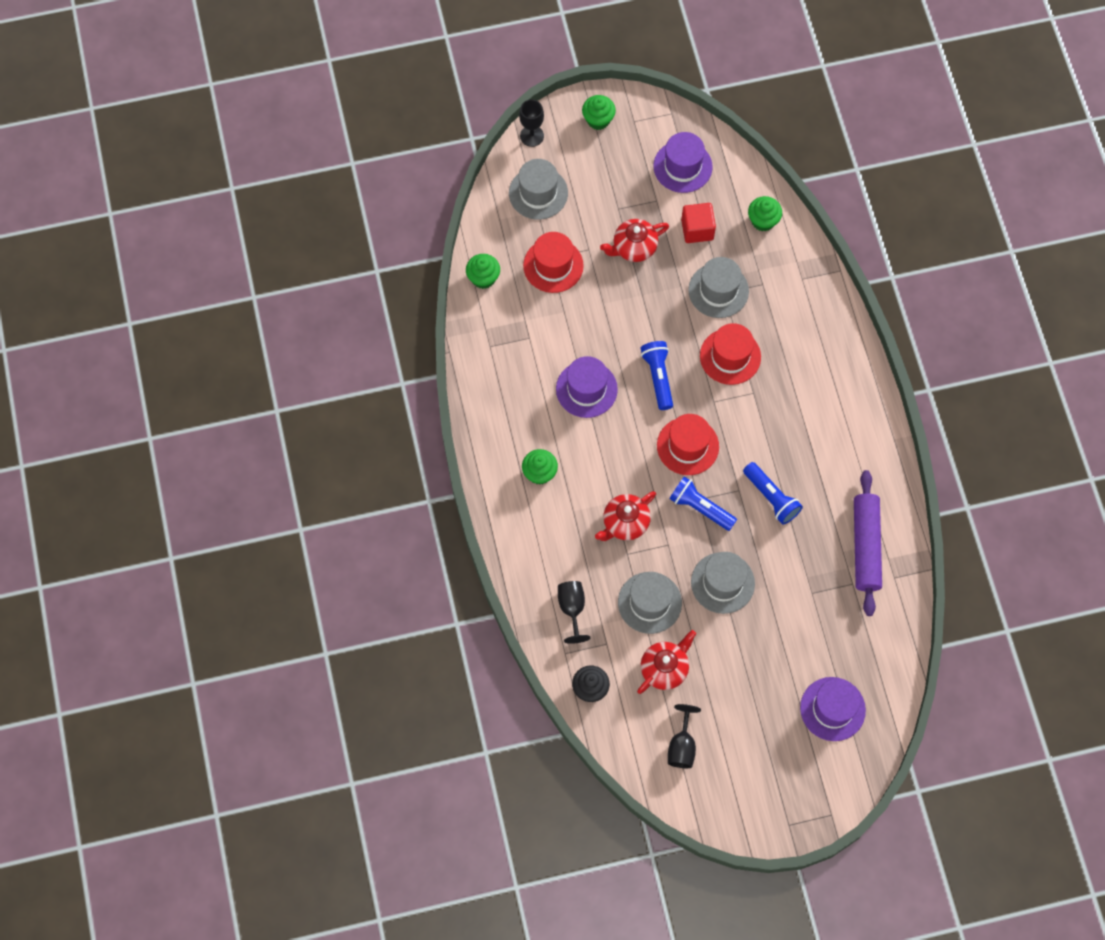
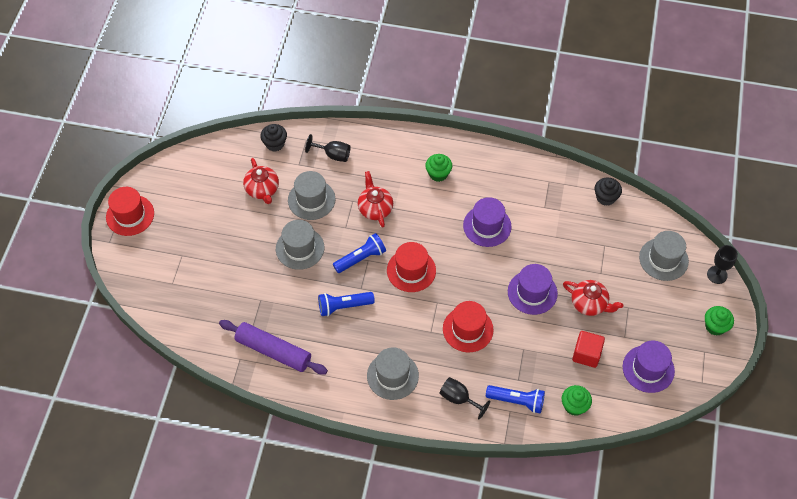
camera: 115 degrees right, 10 degrees down
green cupcake [466,254,500,289] -> black cupcake [595,177,622,206]
red hat [523,232,584,293] -> red hat moved to [106,187,154,236]
red teapot [600,219,669,262] -> red teapot turned 120 degrees clockwise [563,280,623,316]
blue flashlight [641,341,673,410] -> blue flashlight moved to [486,385,545,414]
black goblet [668,704,701,768] -> black goblet moved to [439,377,490,419]
grey hat [688,257,749,318] -> grey hat moved to [367,347,419,400]
purple hat [800,677,866,741] -> purple hat moved to [508,264,558,315]

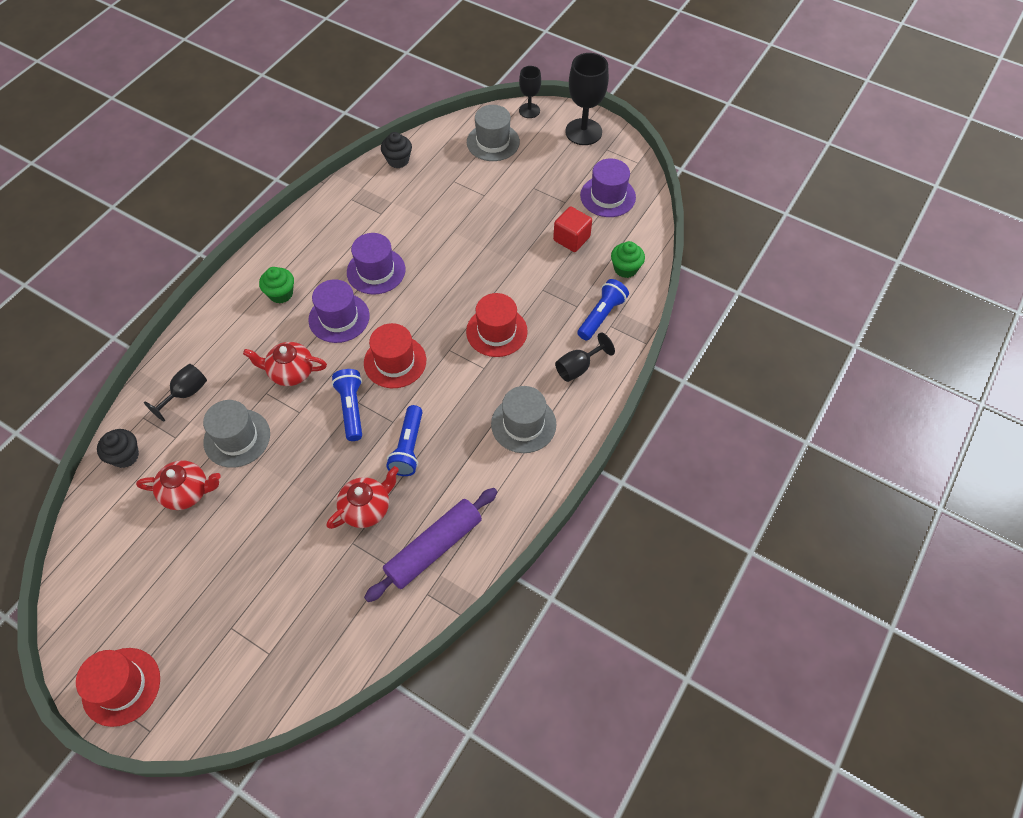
camera: 70 degrees left, 0 degrees up
grey hat [276,220,324,270] -> none
purple hat [508,264,558,315] -> purple hat moved to [308,279,370,343]
red teapot [563,280,623,316] -> red teapot moved to [326,466,399,529]
green cupcake [705,306,734,336] -> black goblet [565,53,609,145]

